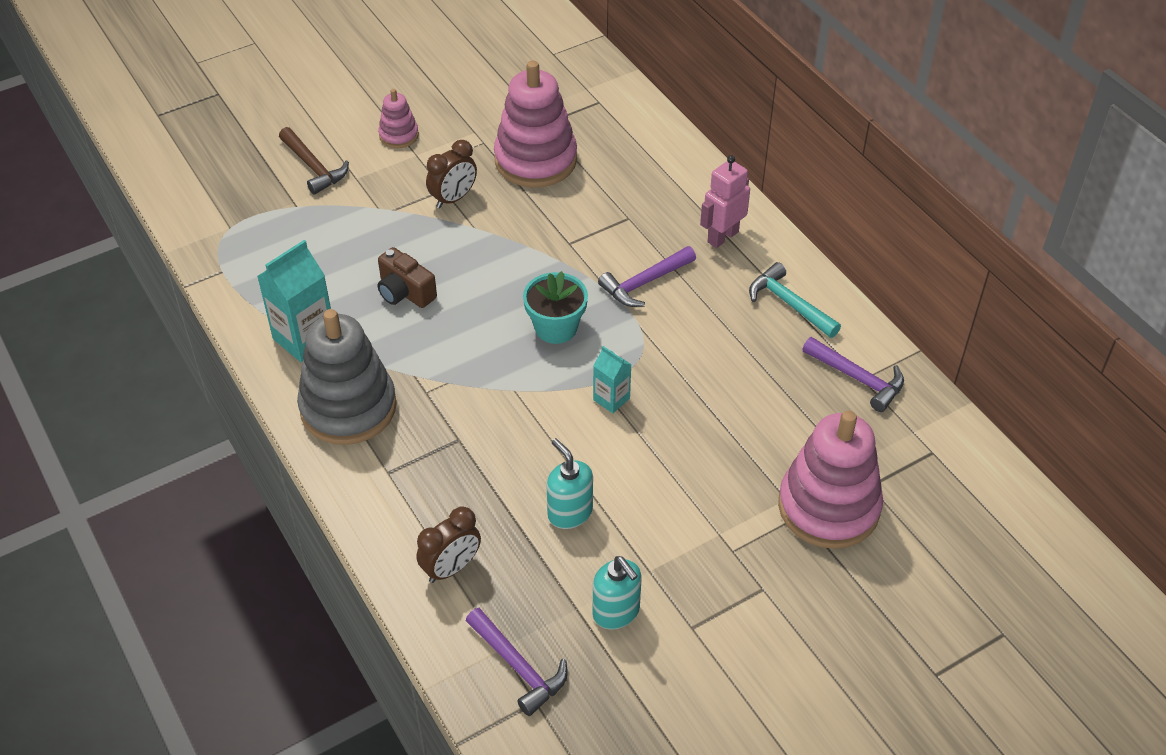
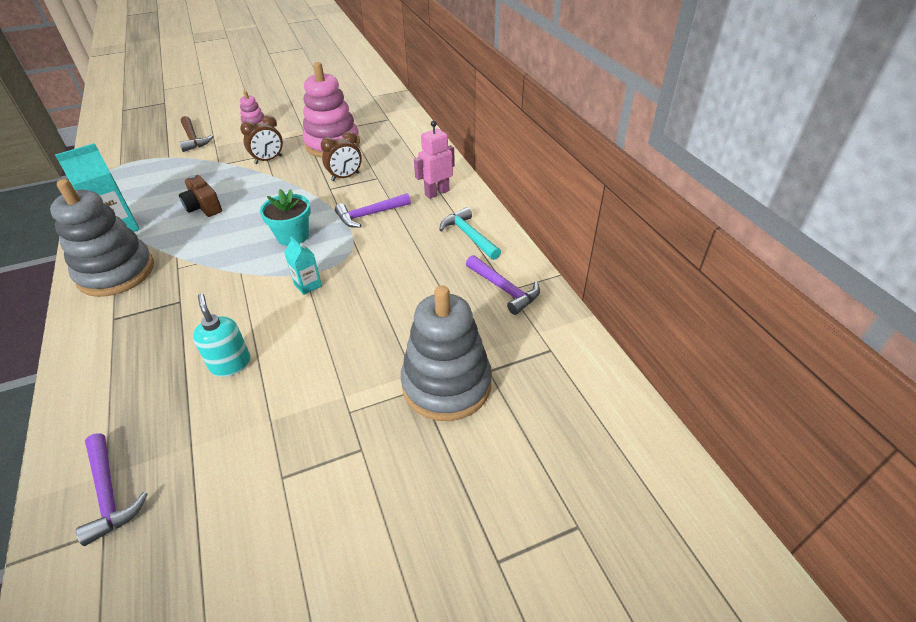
camera: 10 degrees right, 5 degrees down
brown clock [416,507,481,583] -> brown clock moved to [320,131,362,181]
turquoise soap dispenser [592,556,642,630] -> none
pink stacking toy [778,411,883,549] -> grey stacking toy [401,286,492,421]

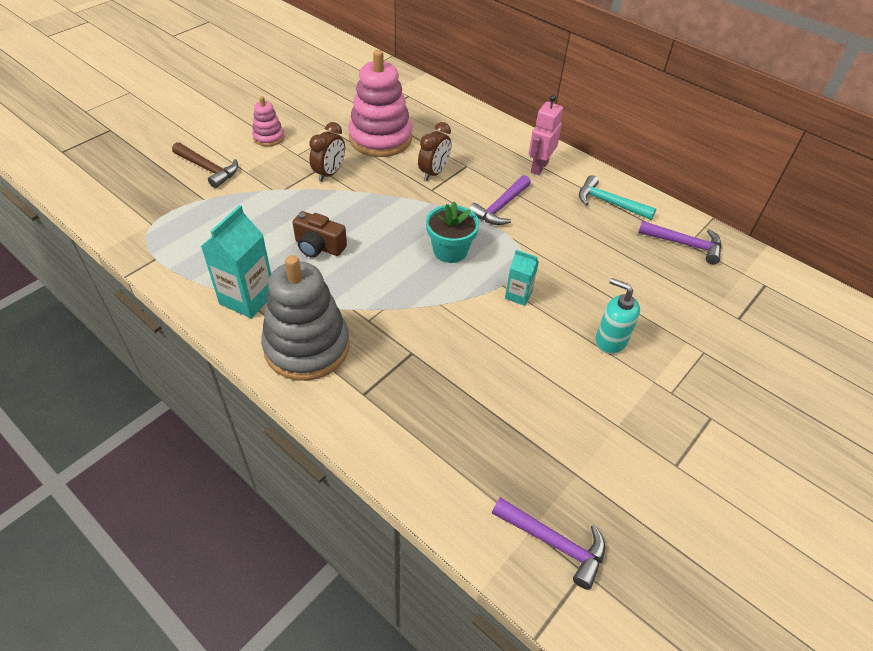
camera: 30 degrees left, 5 degrees up
turquoise soap dispenser [193,293,251,377] -> turquoise soap dispenser moved to [595,278,640,354]
grey stacking toy [401,286,492,421] -> none

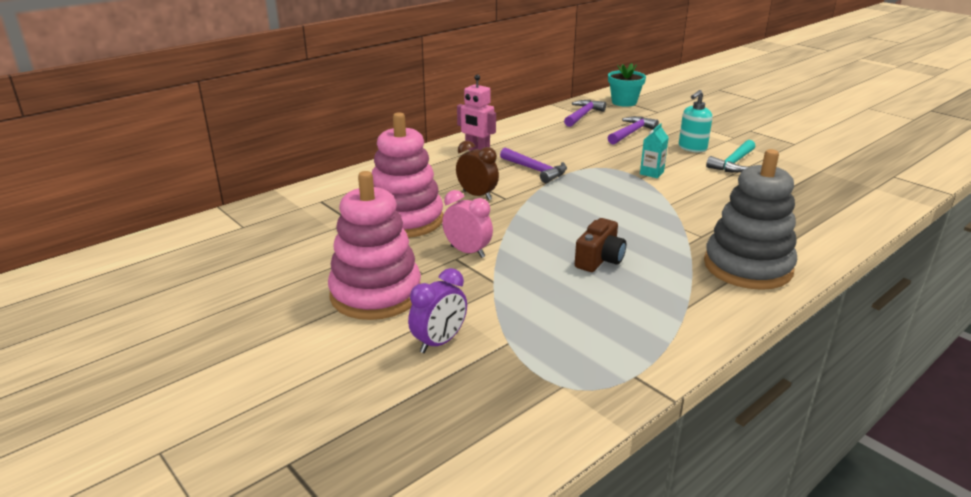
camera: 80 degrees left, 20 degrees down
brown hammer [172,142,238,188] -> purple clock [408,268,467,353]
turquoise carton [201,205,271,318] -> none
pink stacking toy [252,96,284,147] -> pink stacking toy [328,171,421,320], size x2.06
brown clock [309,122,345,182] -> pink clock [442,190,493,258]
turquoise flower pot [426,201,479,263] -> turquoise flower pot moved to [608,63,646,107]
purple hammer [492,497,605,590] -> purple hammer moved to [608,116,659,145]
turquoise hammer [579,175,656,220] -> turquoise hammer moved to [706,140,755,173]

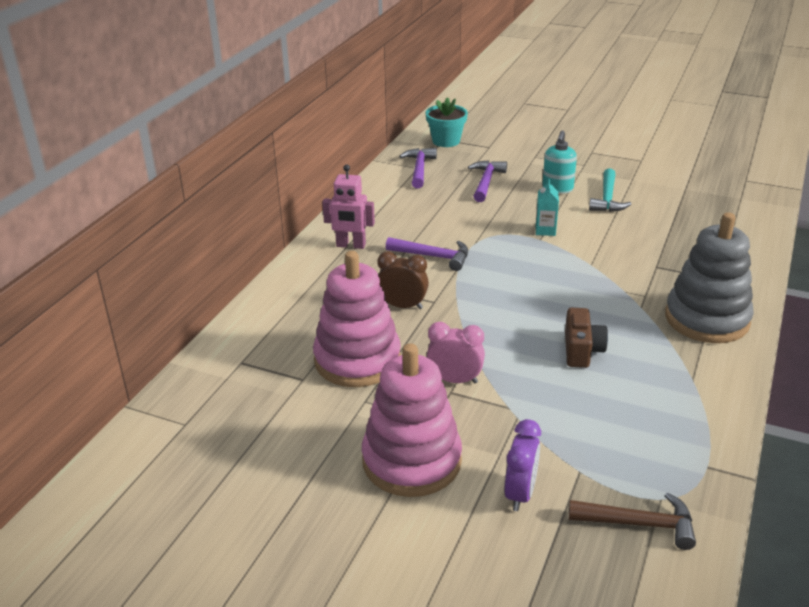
camera: 25 degrees left, 5 degrees up
none -> brown hammer [569,492,696,550]

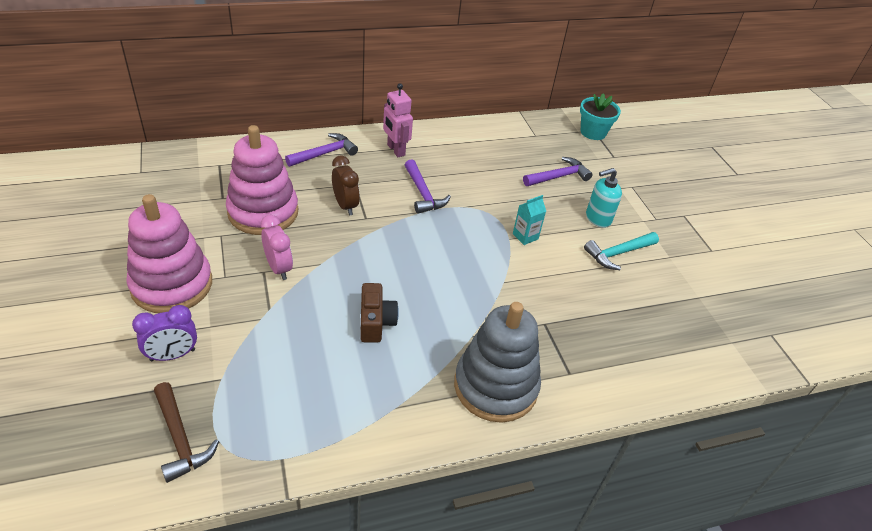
camera: 45 degrees right, 10 degrees up
purple hammer [399,148,437,188] -> purple hammer moved to [285,133,358,167]
brown camera [565,308,608,368] -> brown camera turned 60 degrees counterclockwise [360,283,399,343]

